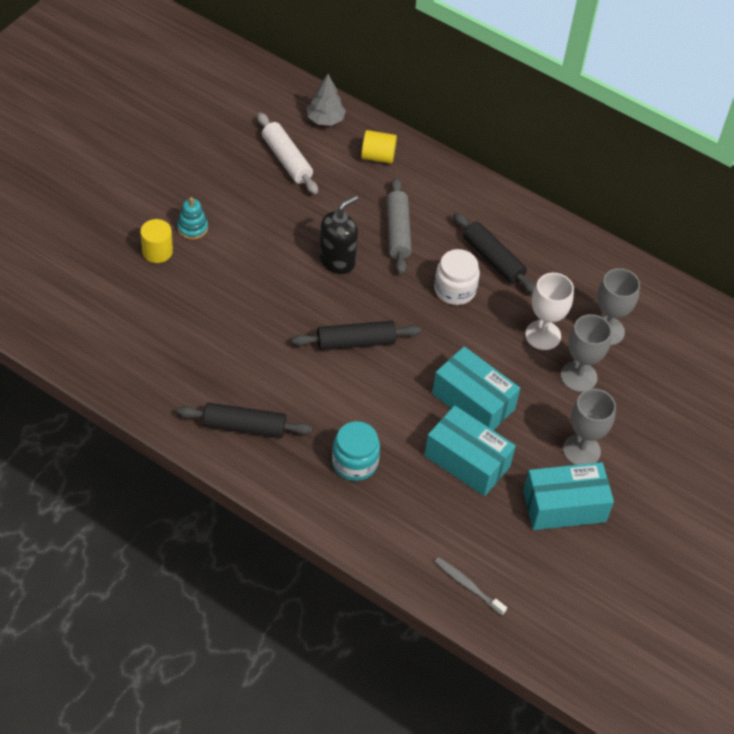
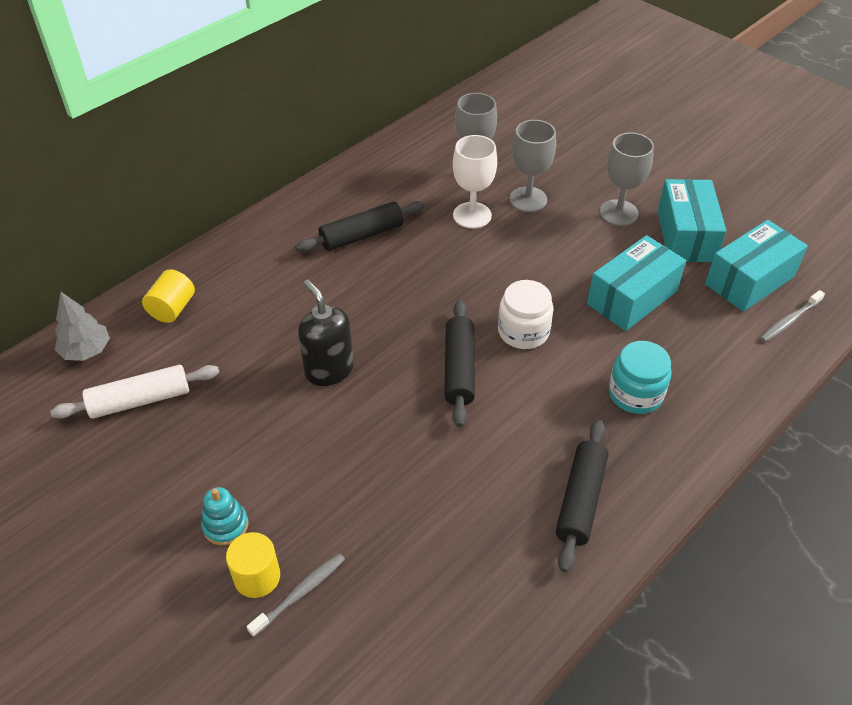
camera: 75 degrees left, 5 degrees down
grey rolling pin [386,178,412,274] -> none
turquoise box [432,346,520,430] -> turquoise box moved to [705,220,808,312]
white jar [434,249,480,305] -> white jar moved to [498,280,554,349]
none -> grey toothbrush [247,553,345,637]

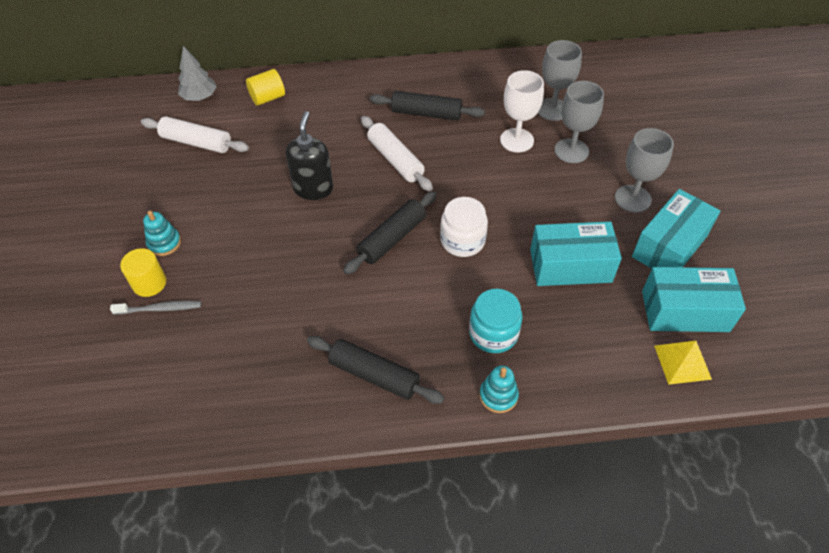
camera: 40 degrees right, 5 degrees up
black rolling pin [556,420,608,572] -> black rolling pin turned 60 degrees clockwise [307,336,444,404]
grey toothbrush [760,290,825,342] -> yellow pyramid [654,341,712,385]
none -> white rolling pin [361,116,433,191]
none -> turquoise stacking toy [479,365,519,413]

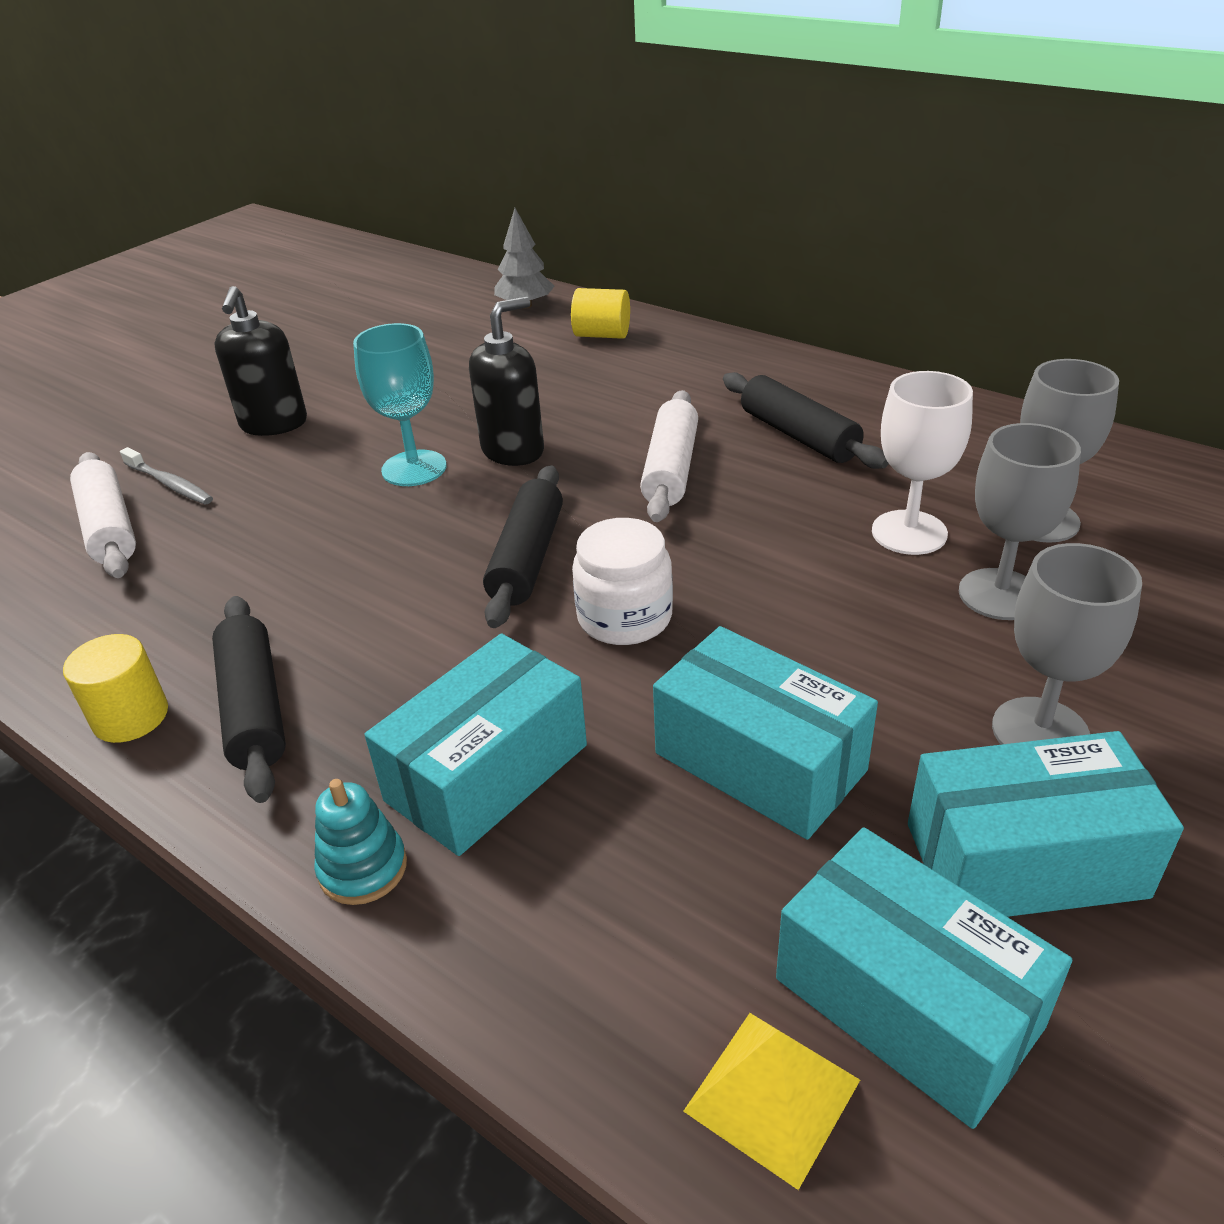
camera: 45 degrees right, 15 degrees down
yellow cylinder [120,248,166,297] -> yellow cylinder moved to [63,634,168,743]
white rolling pin [141,116,249,153] -> white rolling pin moved to [70,452,136,578]
turquoise stacking toy [143,211,181,256] -> black soap dispenser [214,286,307,436]
black rolling pin [343,191,437,275] -> black rolling pin turned 75 degrees counterclockwise [483,465,563,628]
turquoise jar [469,289,523,353] -> turquoise box [365,633,587,856]
none -> turquoise goblet [353,323,447,486]

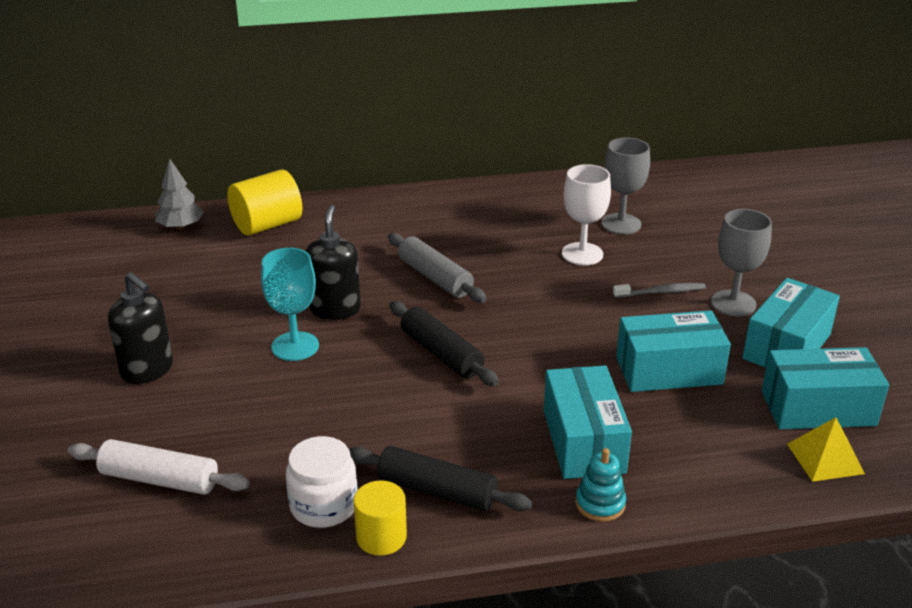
camera: 50 degrees left, 5 degrees down
grey toothbrush [120,447,213,504] -> grey toothbrush moved to [613,283,706,298]
yellow cylinder [571,288,630,339] -> yellow cylinder [227,169,302,235], size x1.53
white jar [572,518,673,645] -> white jar moved to [286,436,358,528]
white rolling pin [640,390,698,522] -> grey rolling pin [388,233,487,303]
black rolling pin [723,372,889,469] -> none
grey goblet [959,423,1081,620] -> none

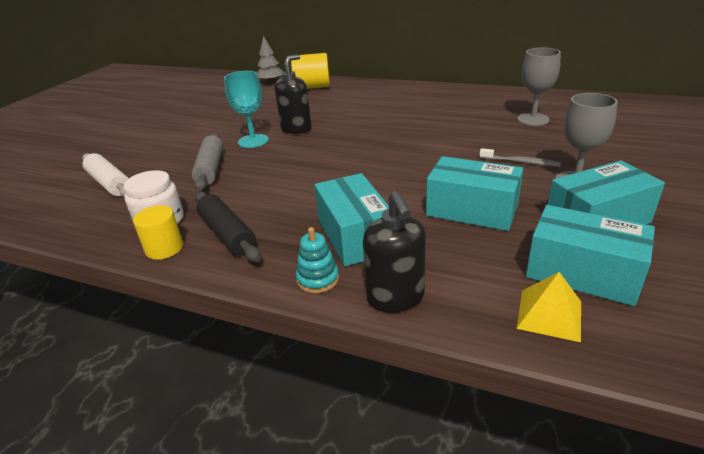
camera: 35 degrees right, 0 degrees up
black soap dispenser [108,272,173,384] -> black soap dispenser moved to [363,191,426,313]
grey rolling pin [388,233,487,303] -> grey rolling pin moved to [192,133,223,191]
black rolling pin [390,301,499,386] -> none
turquoise box [544,365,632,479] -> turquoise box turned 45 degrees counterclockwise [314,173,389,266]
white goblet [562,164,611,265] -> none

